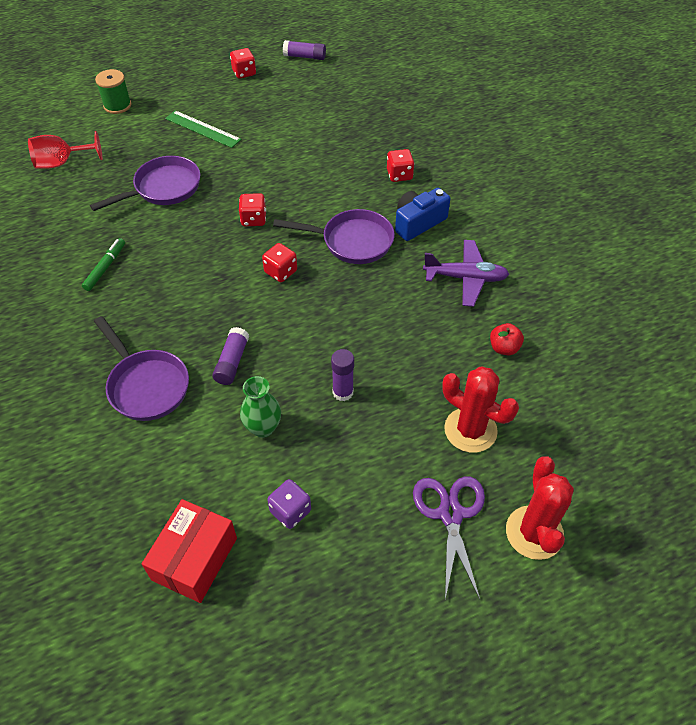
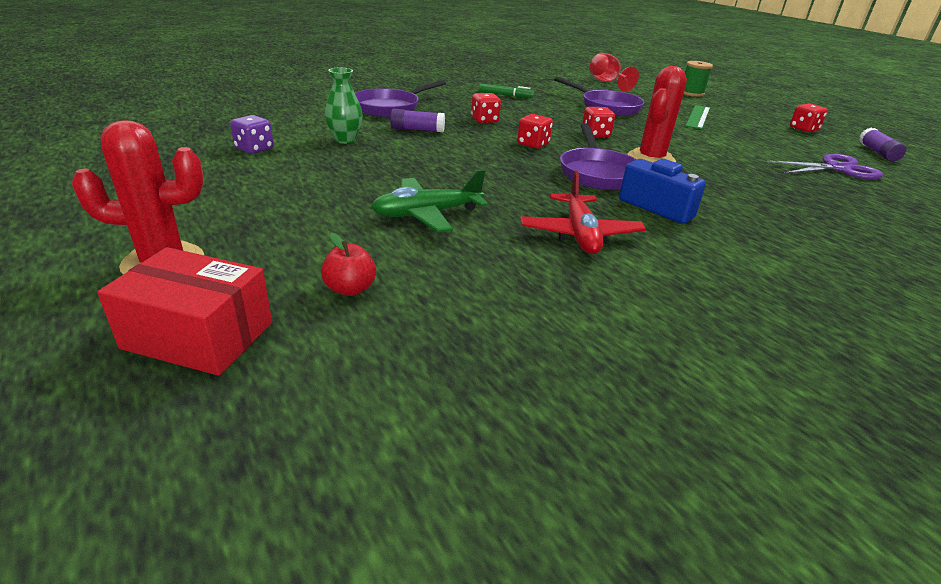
camera: 80 degrees right, 20 degrees down
red box [142,499,237,603] -> red box moved to [97,247,272,376]
purple glue stick [331,349,354,401] -> none
red dice [387,149,414,182] -> red dice moved to [471,93,501,123]
purple scissors [413,476,485,599] -> purple scissors moved to [767,154,883,179]
purple plane [423,240,509,307] -> red plane [520,171,646,254]
red cactus [442,366,519,453] -> red cactus moved to [628,66,687,163]
red apple [490,323,524,355] -> red apple moved to [321,233,376,296]
none -> green plane [371,169,488,233]

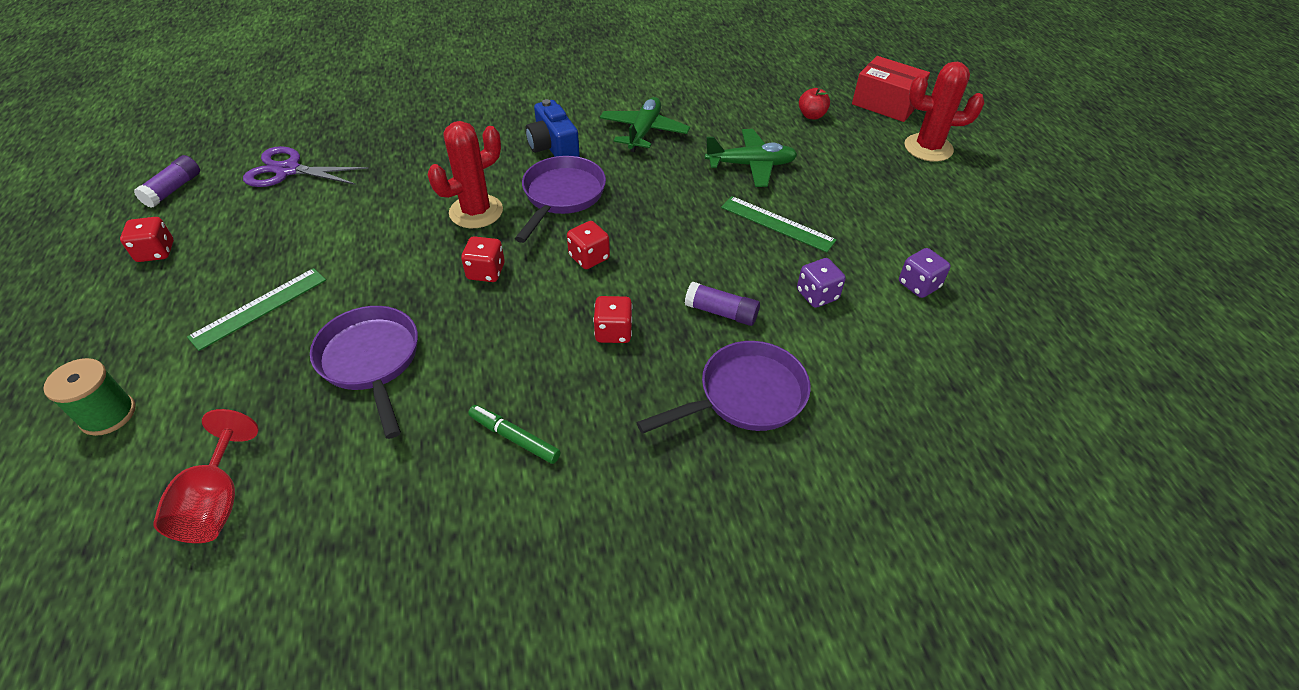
camera: 160 degrees left, 15 degrees up
green vase [325,68,363,144] -> purple dice [797,258,846,308]
red plane [520,171,646,254] -> green plane [600,97,690,152]
none -> green ruler [721,196,837,252]

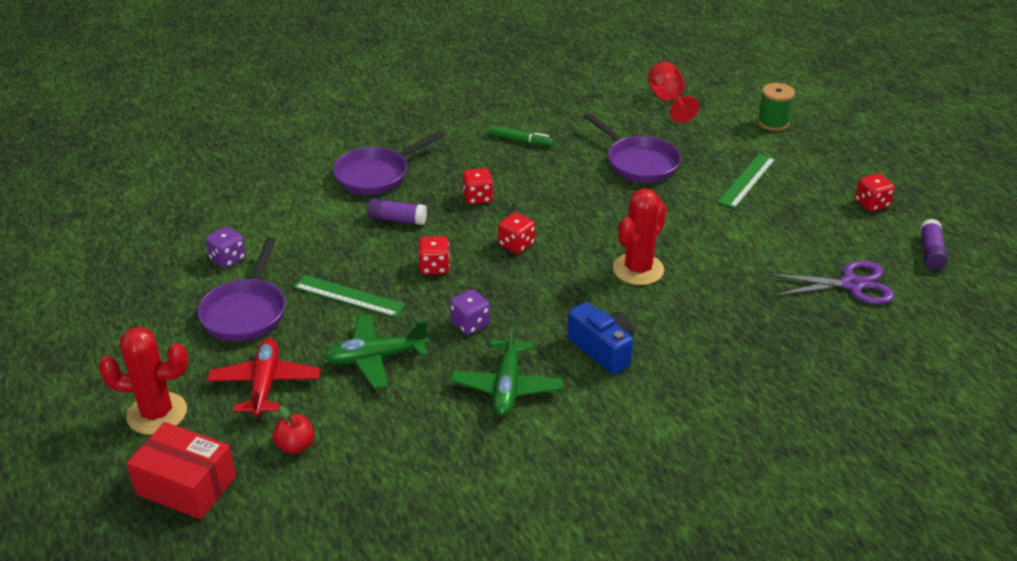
camera: 170 degrees right, 10 degrees down
red dice [461,236,505,282] -> red dice moved to [418,236,450,274]
purple pan [515,156,606,243] -> purple pan moved to [198,237,285,342]
purple dice [797,258,846,308] -> purple dice moved to [450,289,490,335]
none -> red plane [207,338,320,417]

